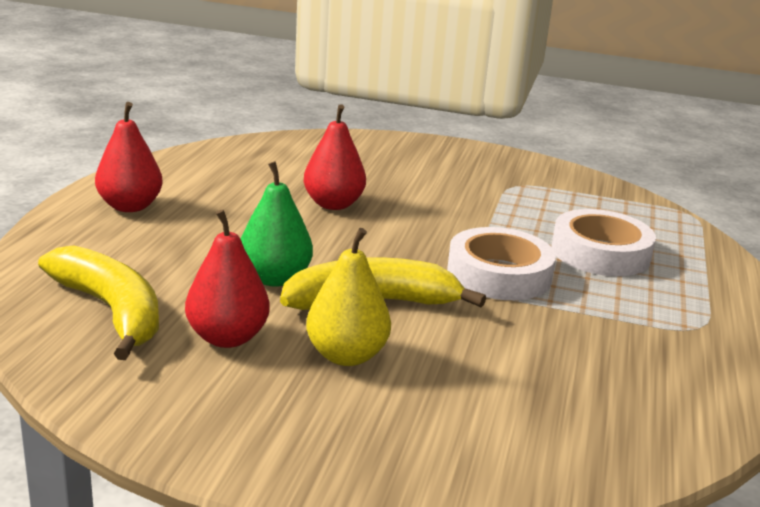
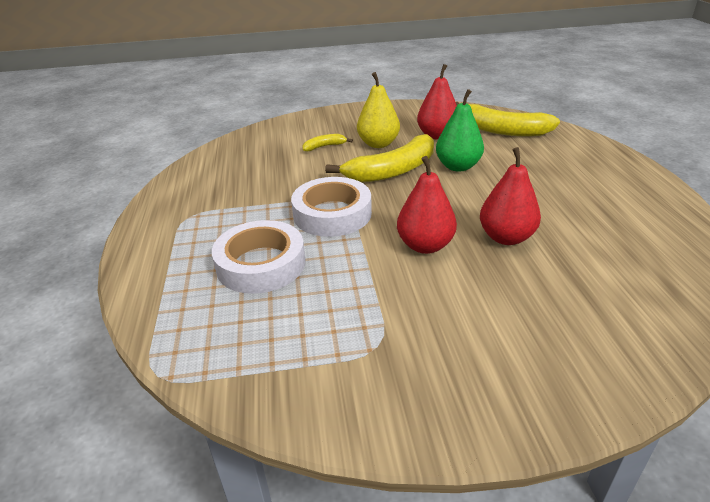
camera: 160 degrees right, 10 degrees up
red pear [95,102,163,212] -> red pear moved to [397,156,457,254]
none -> yellow banana [302,134,353,152]

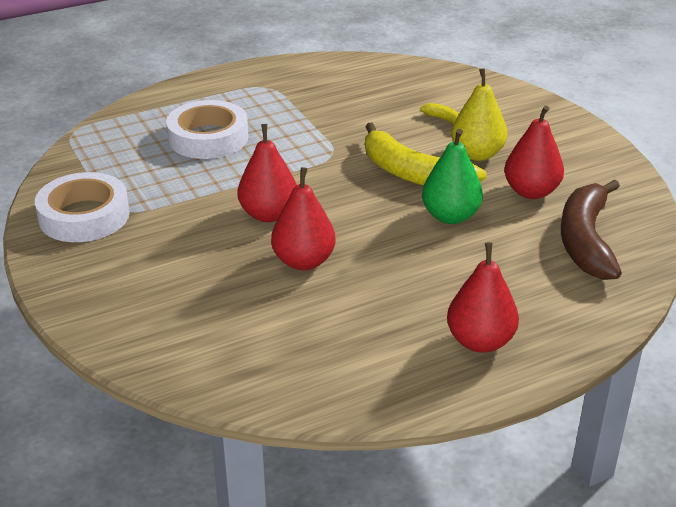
camera: 70 degrees right, 0 degrees up
white tape [291,177,372,237] -> white tape moved to [35,172,130,242]
yellow banana [456,102,560,136] -> brown banana [561,180,622,280]
none -> red pear [447,242,519,353]

